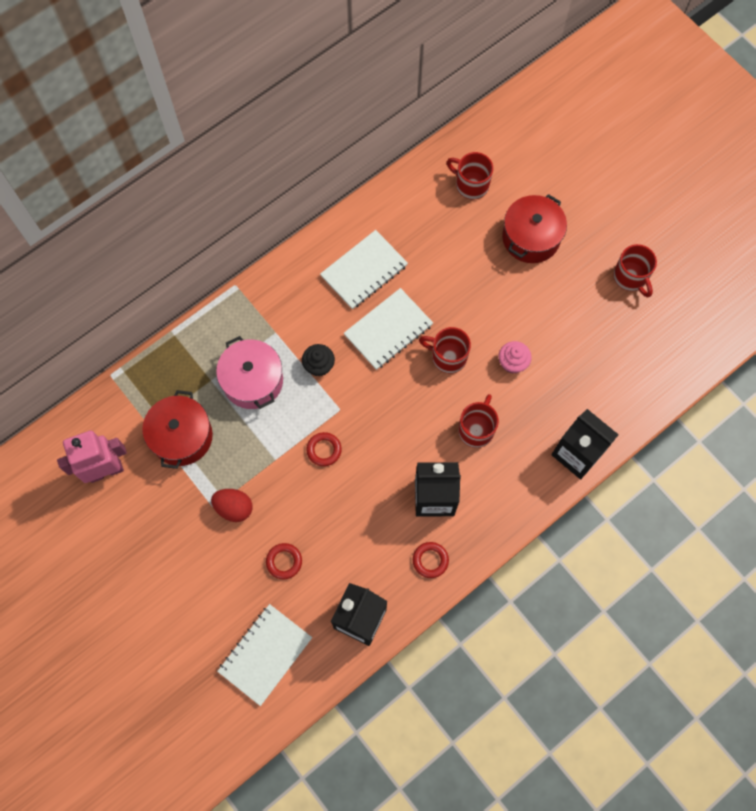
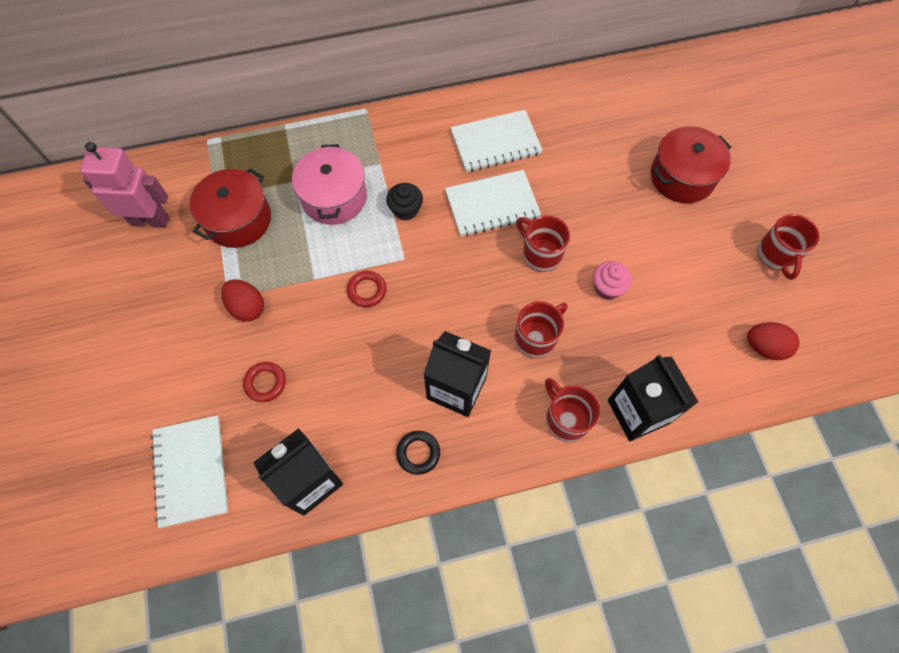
camera: 25 degrees right, 5 degrees down
white notebook [217,604,312,706] -> white notebook turned 75 degrees counterclockwise [151,415,228,528]
red ring [413,542,449,578] -> black ring [396,431,440,475]
red mug [446,152,493,199] -> red mug moved to [545,378,600,442]
none -> red egg [747,322,799,360]

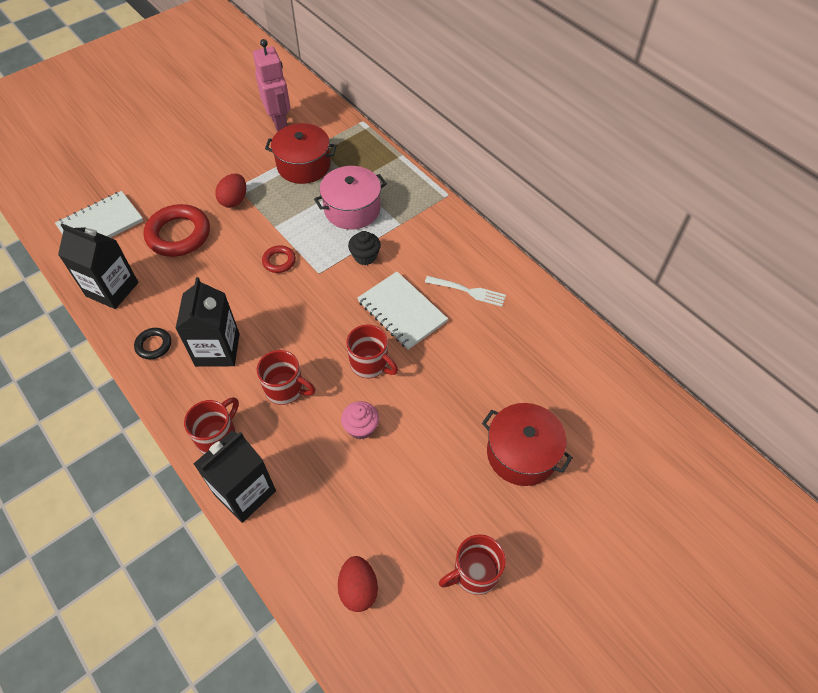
camera: 65 degrees right, 10 degrees down
red ring [243,362,286,402] -> red ring [144,204,210,257], size x1.98
white notebook [450,110,543,172] -> white fork [425,276,506,307]
red mug [516,215,570,272] -> red mug turned 105 degrees clockwise [346,324,398,378]

